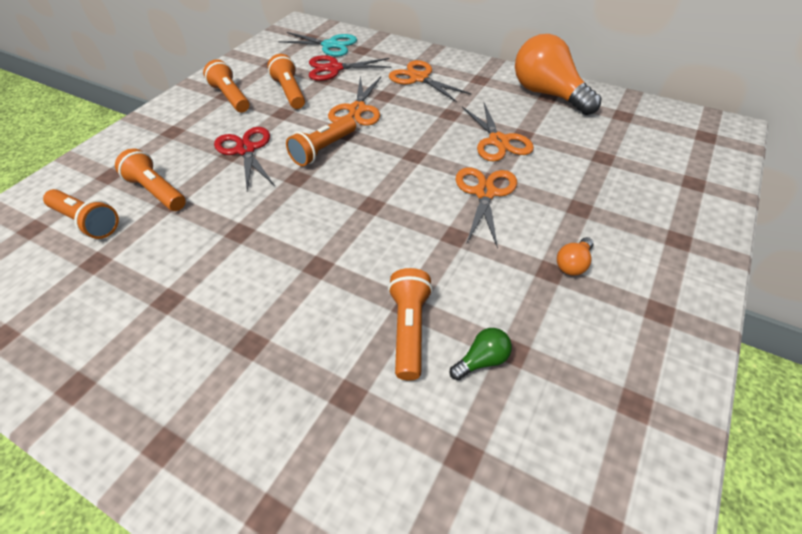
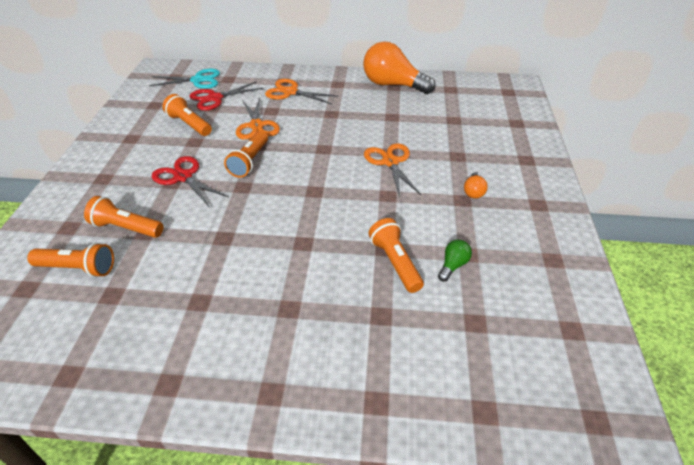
camera: 25 degrees left, 5 degrees down
orange flashlight [203,60,250,112] -> none
orange scissors [462,103,534,162] -> none

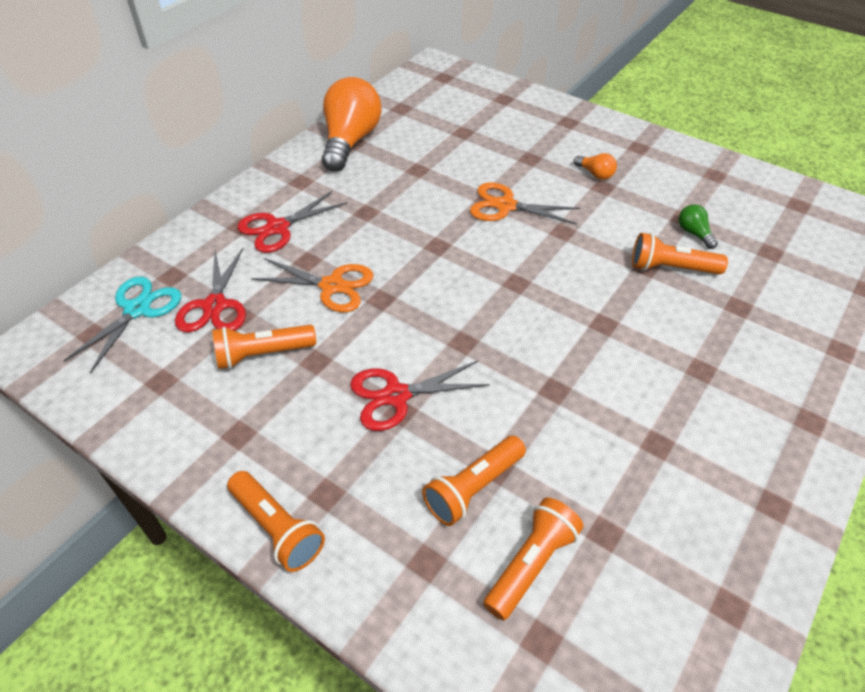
camera: 60 degrees left, 5 degrees up
orange flashlight [224,131,268,178] -> orange flashlight moved to [227,471,325,572]
orange scissors [265,79,338,104] -> red scissors [237,191,347,253]
orange light bulb [363,42,436,94] -> orange light bulb turned 135 degrees clockwise [322,77,381,171]

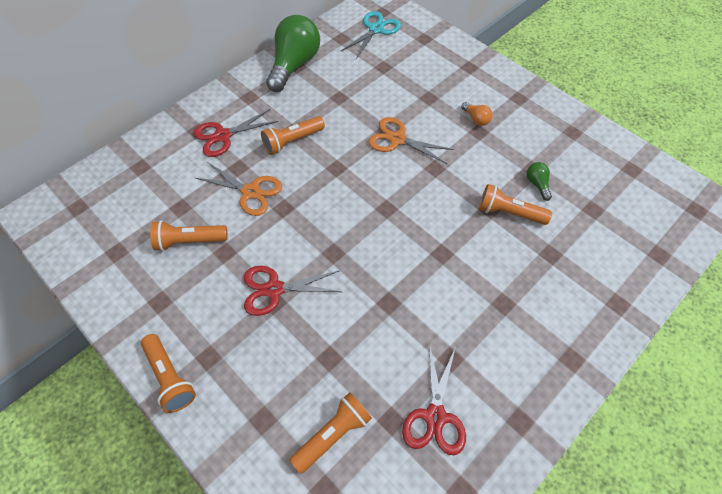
camera: 10 degrees right, 10 degrees up
turquoise scissors [63,277,181,373] -> turquoise scissors moved to [341,11,401,59]
red scissors [175,248,246,332] -> red scissors moved to [402,343,466,455]
orange light bulb [322,77,381,171] -> green light bulb [266,15,320,92]
orange flashlight [422,436,526,526] -> orange flashlight moved to [261,116,325,155]

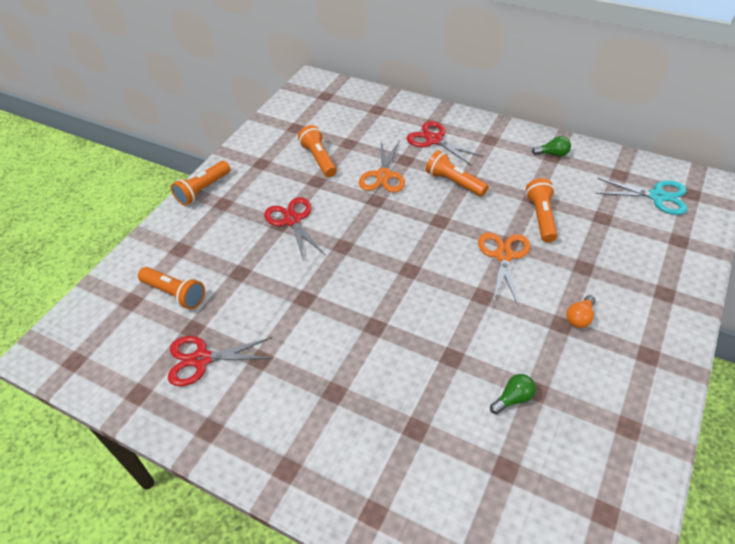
camera: 75 degrees right, 10 degrees down
green light bulb [266,15,320,92] -> green light bulb [532,136,571,157], size x0.42
orange flashlight [479,184,552,225] -> orange flashlight moved to [526,178,557,243]

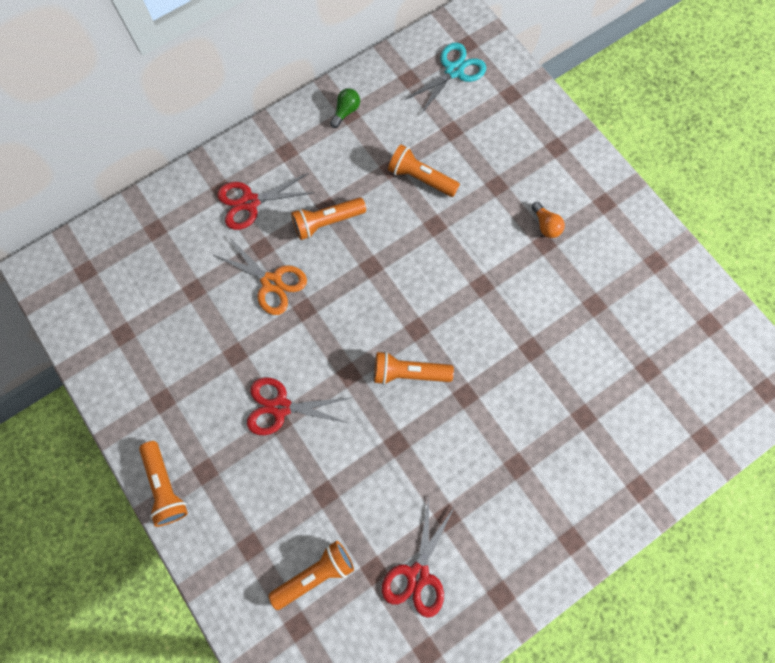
camera: 65 degrees left, 25 degrees up
orange flashlight [298,125,337,177] -> orange flashlight moved to [374,351,454,385]
orange scissors [478,232,530,305] -> none
green light bulb [490,374,536,414] -> none

